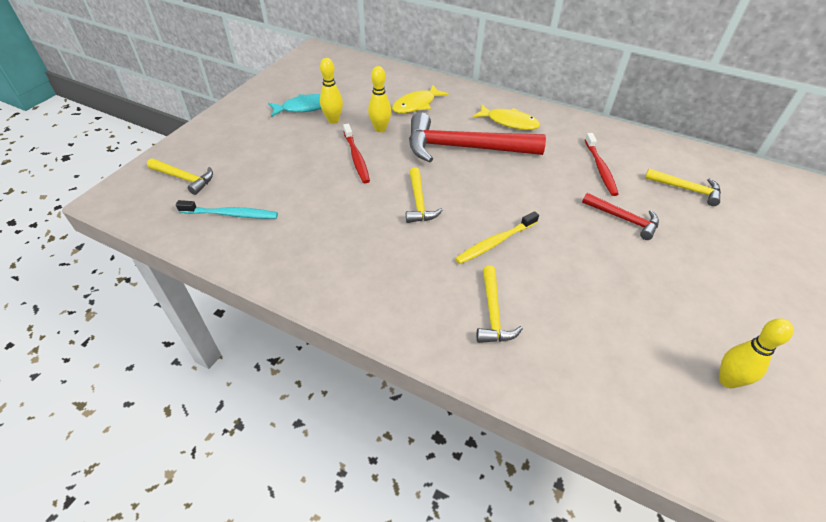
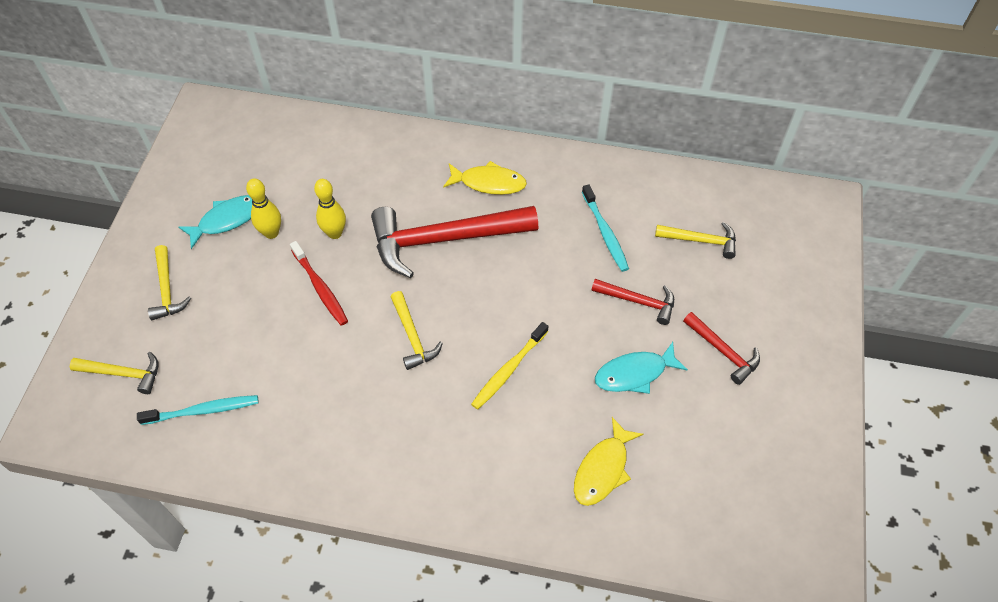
camera: 15 degrees left, 10 degrees up
yellow fish [392,85,449,113] -> yellow fish moved to [574,417,643,506]
yellow hammer [477,266,523,343] -> yellow hammer moved to [148,245,191,320]
red toothbrush [585,133,619,196] -> turquoise toothbrush [582,184,629,272]
yellow bowling pin [719,318,794,388] -> none
none -> turquoise fish [595,342,688,394]
none -> red hammer [683,312,760,385]

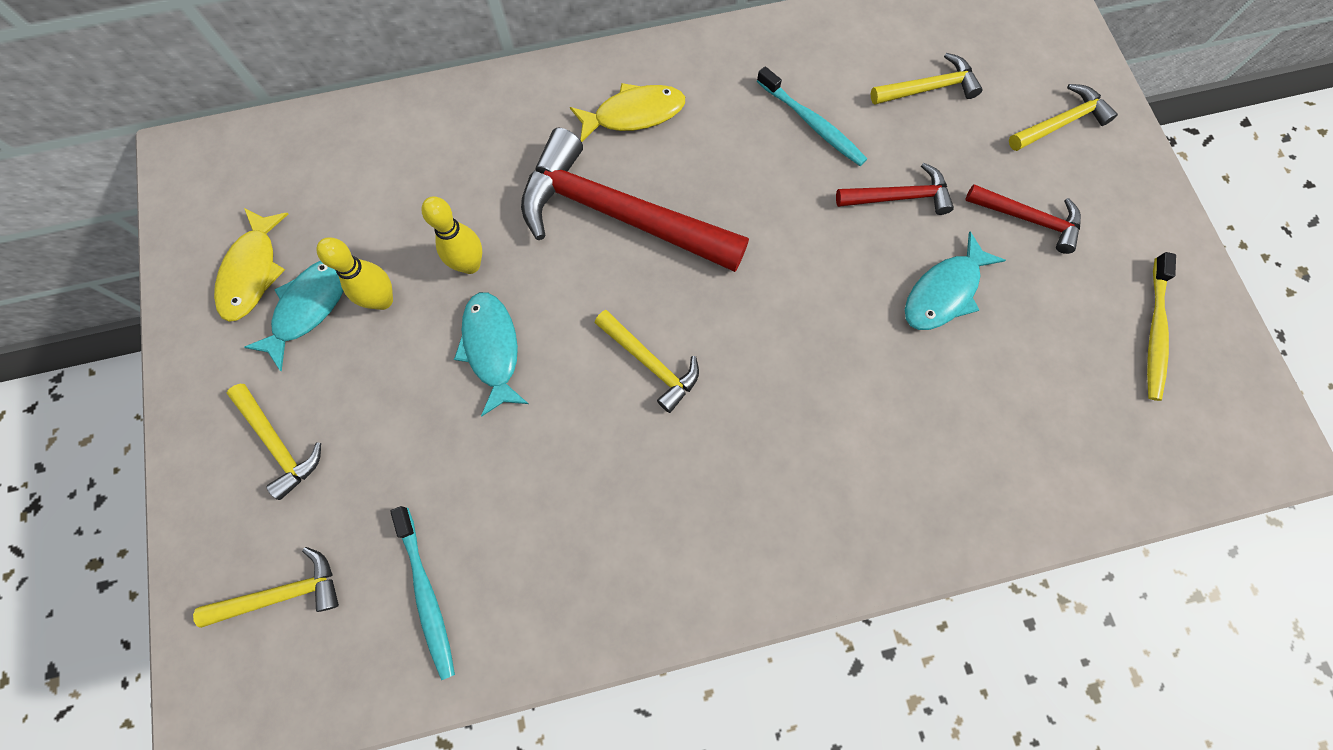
camera: 25 degrees left, 15 degrees up
turquoise toothbrush [137,395,259,425] -> turquoise toothbrush turned 105 degrees clockwise [390,506,455,680]
red toothbrush [290,241,348,326] -> turquoise fish [454,292,529,417]
red hammer [371,206,538,278] -> red hammer turned 60 degrees clockwise [521,127,749,272]
yellow toothbrush [471,322,548,410] -> yellow toothbrush moved to [1147,252,1176,401]
yellow fish [574,417,643,506] -> yellow fish moved to [214,208,288,322]
none -> yellow hammer [1009,84,1118,151]

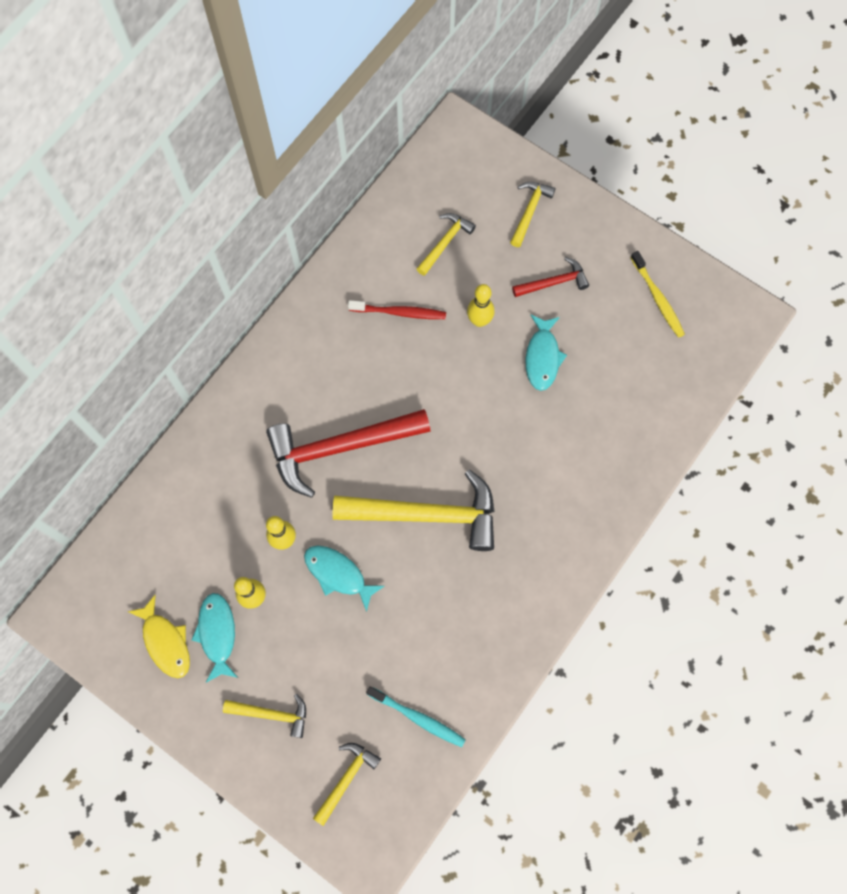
camera: 40 degrees left, 0 degrees up
yellow fish [570,83,685,142] -> none
yellow hammer [594,310,699,413] -> yellow hammer [333,470,495,551], size x2.03
turquoise toothbrush [757,66,867,166] -> red toothbrush [348,300,446,319]
red hammer [836,163,954,215] -> yellow bowling pin [467,284,494,327]

